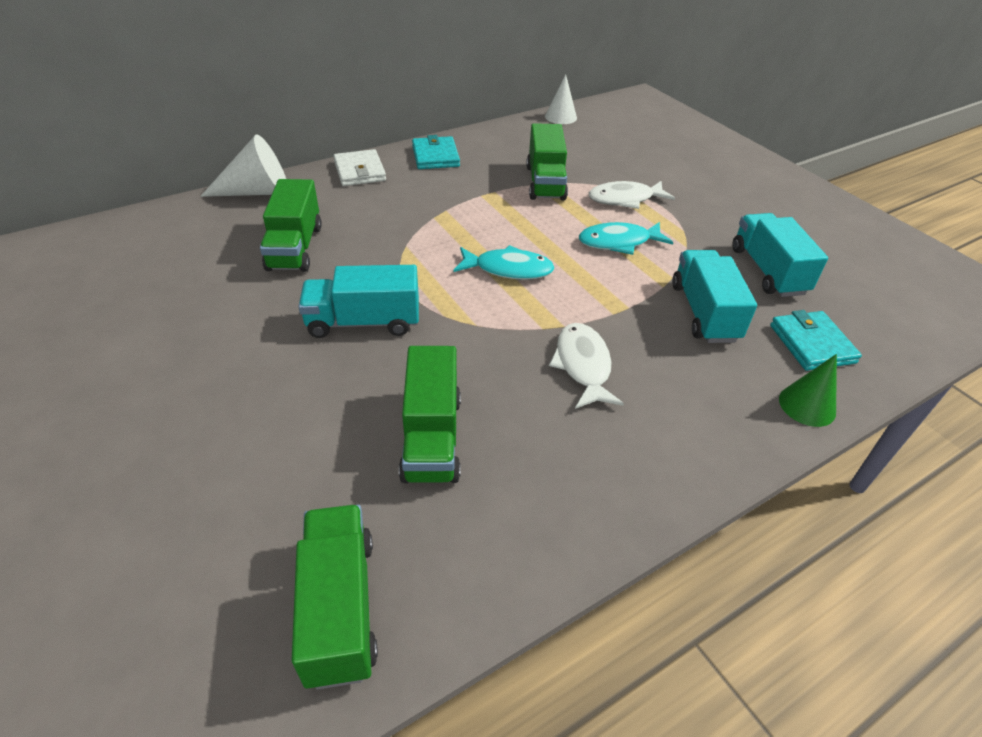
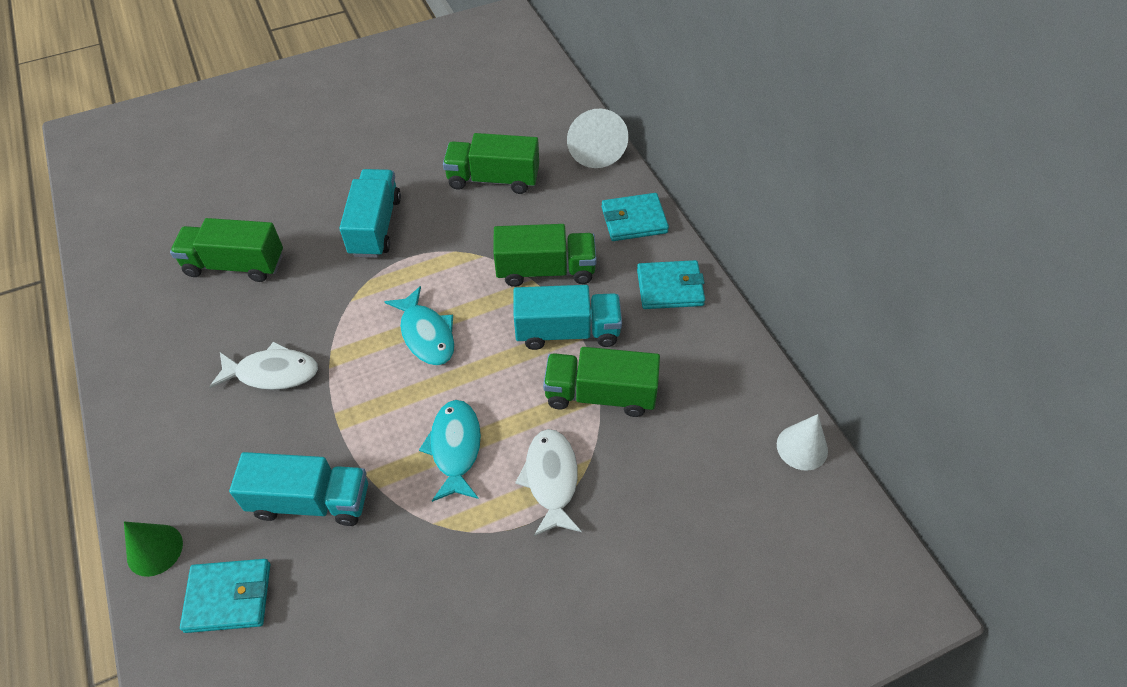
camera: 100 degrees right, 10 degrees up
green truck [292,505,378,690] -> green truck moved to [493,224,597,287]
white wallet [333,149,386,186] -> turquoise wallet [602,193,669,241]
turquoise fish [453,245,554,280] -> turquoise fish turned 45 degrees counterclockwise [385,286,454,365]
turquoise truck [732,213,828,297] -> turquoise truck moved to [513,285,622,350]

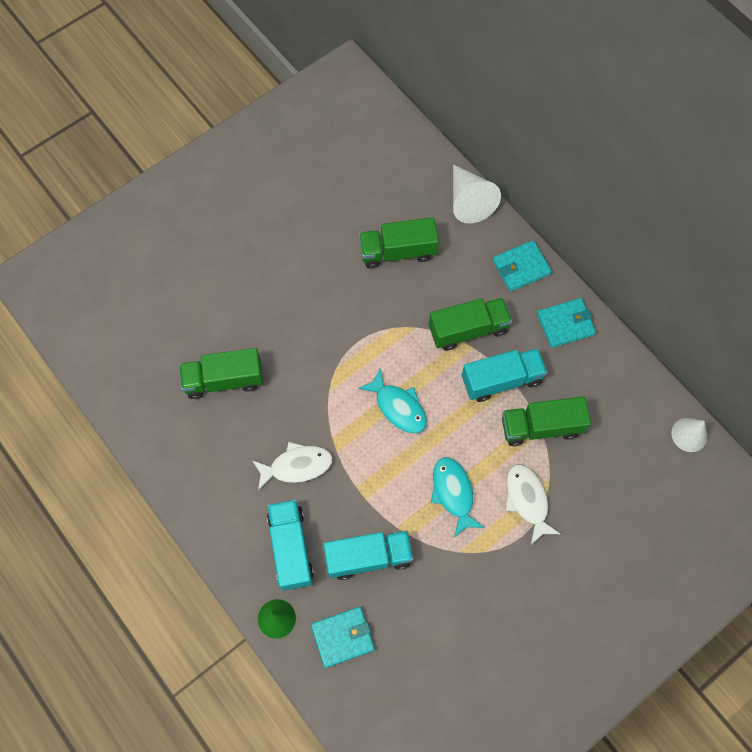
camera: 15 degrees left, 15 degrees up
turquoise truck [339,169,401,258] -> turquoise truck moved to [267,499,314,591]

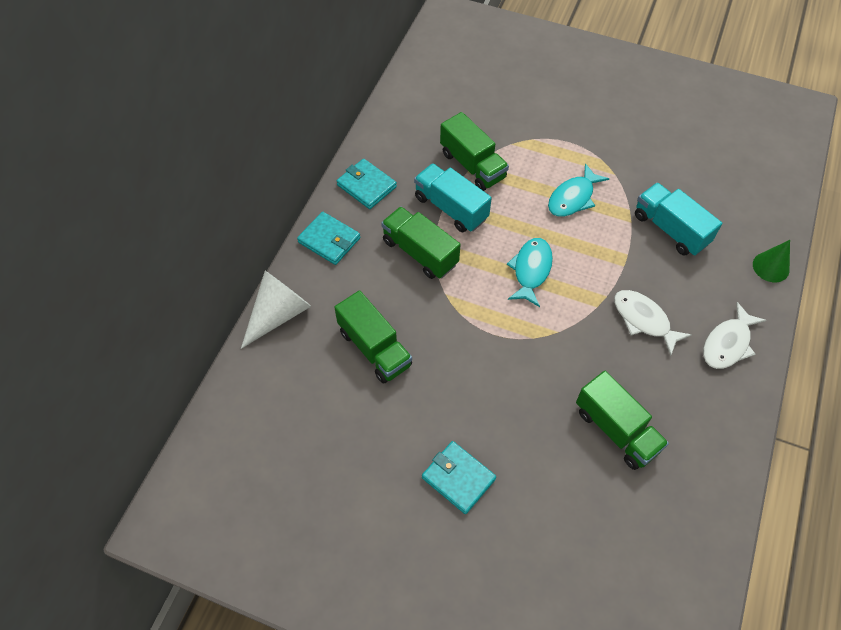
camera: 120 degrees left, 10 degrees down
turquoise truck [267,499,314,591] -> none
turquoise wallet [311,607,375,668] -> turquoise wallet moved to [422,441,496,514]
white fish [506,464,560,544] -> white fish moved to [703,302,766,369]
white cone [671,418,707,452] -> none

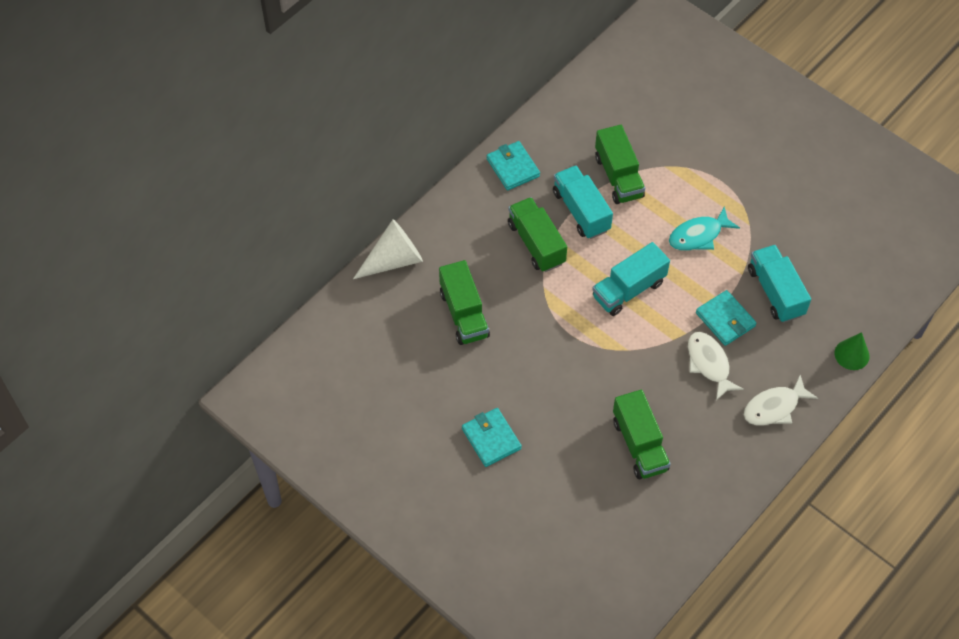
camera: 20 degrees right, 0 degrees up
turquoise wallet [297,212,360,265] -> turquoise wallet moved to [696,290,756,346]
turquoise fish [507,238,553,307] -> turquoise truck [592,242,670,316]

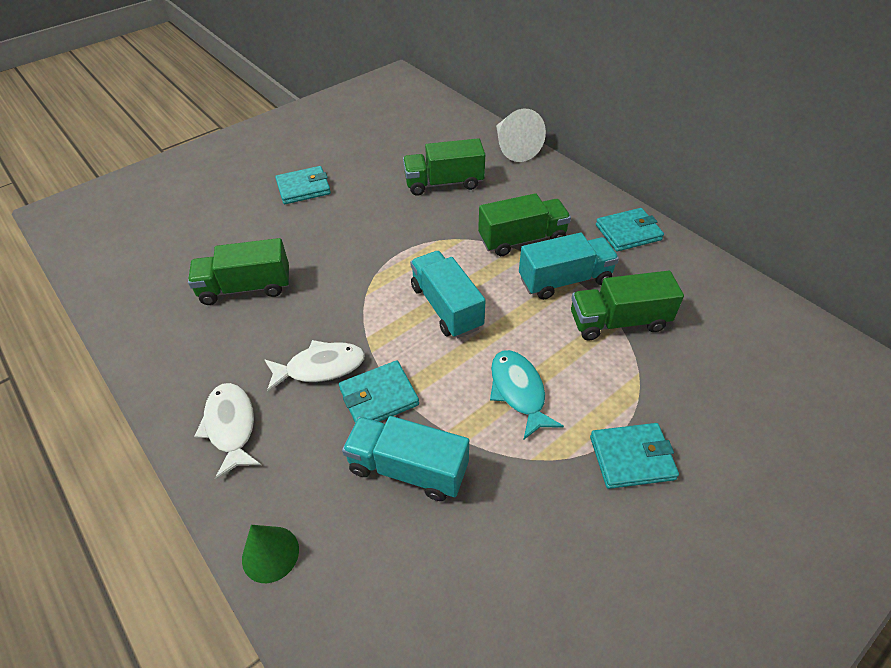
camera: 100 degrees right, 10 degrees down
turquoise truck [748,245,811,323] -> turquoise truck turned 150 degrees counterclockwise [342,416,469,501]
none -> turquoise wallet [590,423,679,489]

